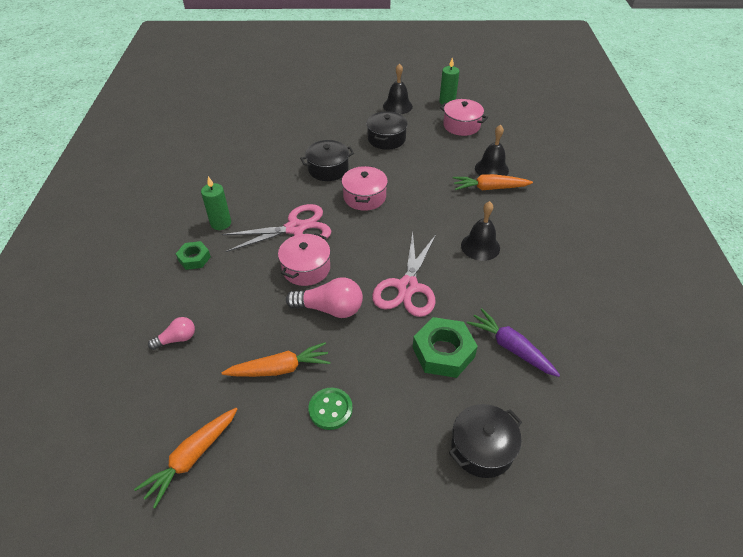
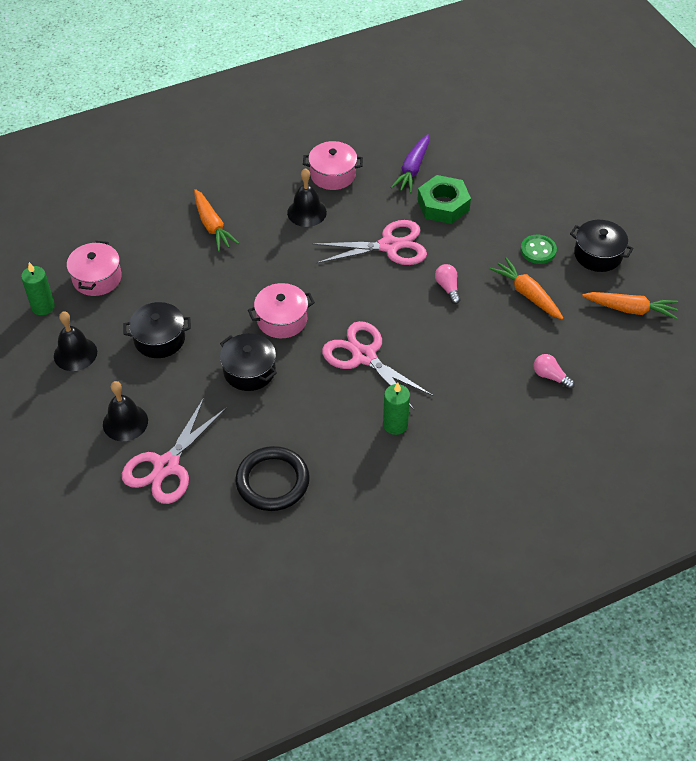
camera: 115 degrees left, 5 degrees up
green nut [176,241,211,270] -> none
pink pot [278,233,331,286] -> pink pot moved to [303,141,363,190]
pink light bulb [286,278,363,318] -> pink light bulb [435,264,461,304], size x0.59
black pot [449,404,522,478] -> black pot moved to [570,220,634,272]
black bell [475,125,509,176] -> black bell moved to [103,381,148,441]
none -> pink scissors [122,398,227,504]
none -> black ring [235,446,310,511]

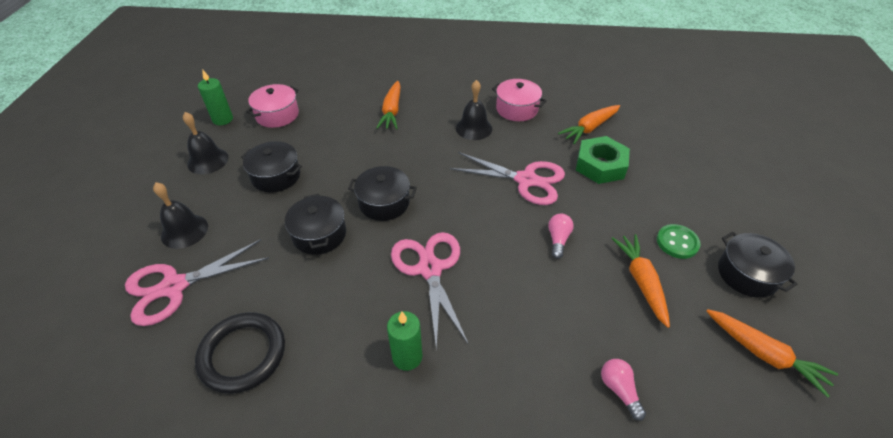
camera: 30 degrees right, 5 degrees down
pink pot [248,283,315,338] -> black pot [348,166,417,221]
purple carrot [390,134,429,193] -> orange carrot [558,105,620,144]

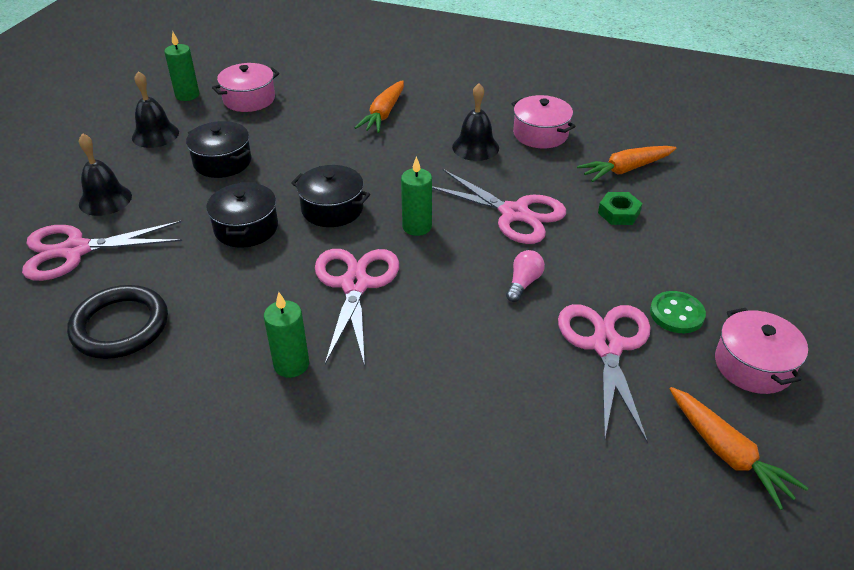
camera: 15 degrees right, 5 degrees down
green nut [576,136,630,184] -> green nut [598,192,642,225], size x0.59
pink light bulb [601,359,646,421] -> none
orange carrot [611,234,670,328] -> pink scissors [558,304,651,444]
black pot [718,232,798,298] -> pink pot [715,308,808,394]
none -> green candle [401,156,432,236]

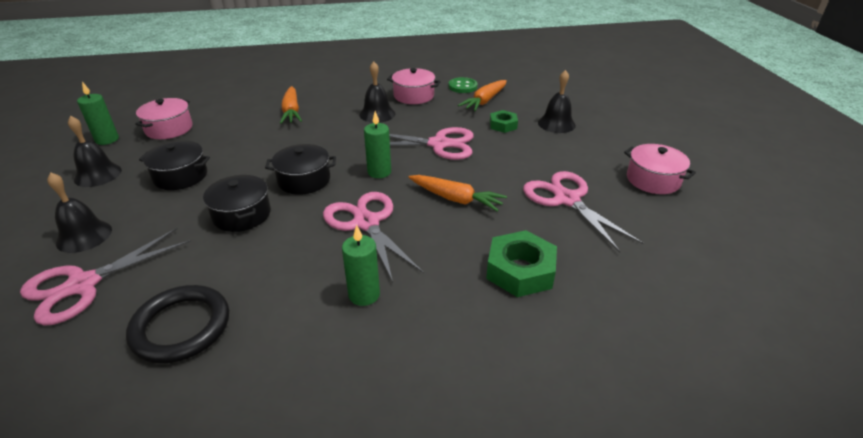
camera: 30 degrees left, 5 degrees down
pink light bulb [506,250,545,302] -> none
green button [650,291,706,333] -> green button moved to [448,77,478,93]
orange carrot [670,387,809,510] -> orange carrot moved to [409,175,507,212]
none -> green nut [486,230,557,297]
none -> black bell [538,70,576,133]

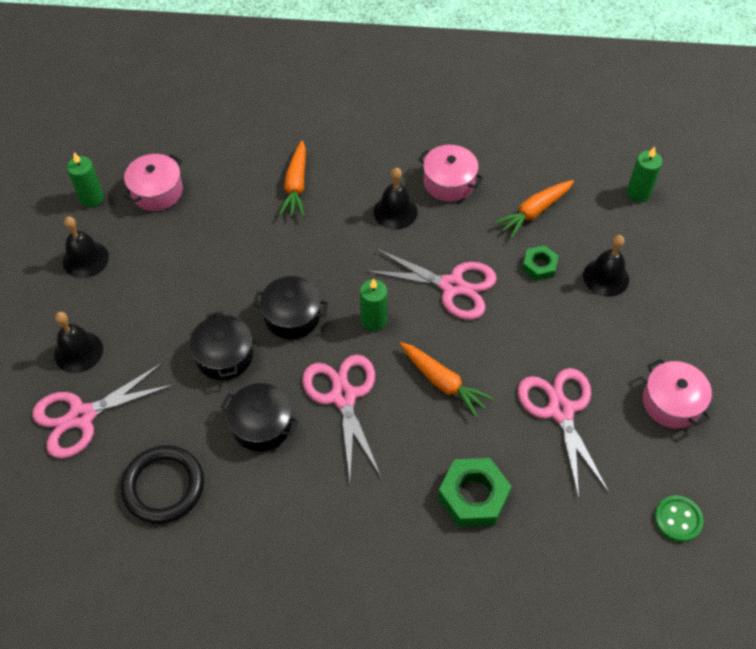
camera: 15 degrees right, 20 degrees up
black pot [139,140,210,190] -> black pot moved to [221,383,298,452]
green candle [342,224,380,306] -> green candle moved to [627,147,663,202]
green button [448,77,478,93] -> green button moved to [654,495,704,542]

